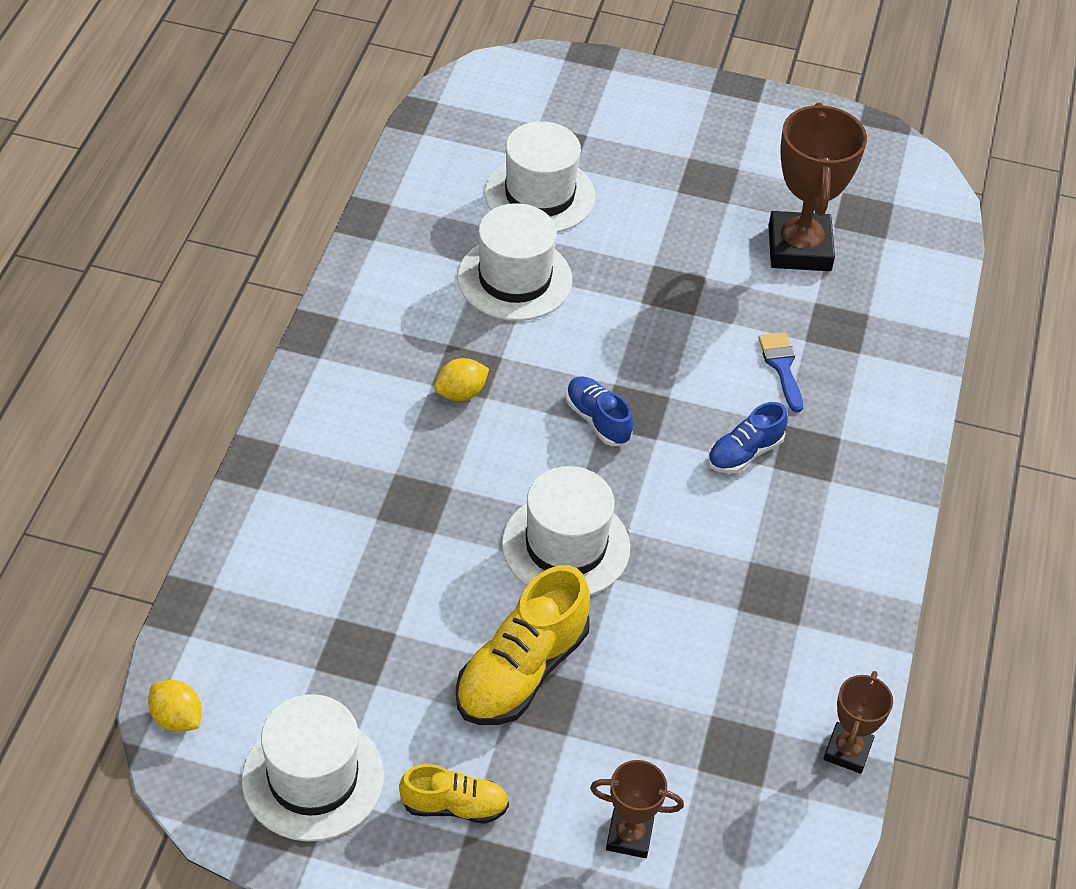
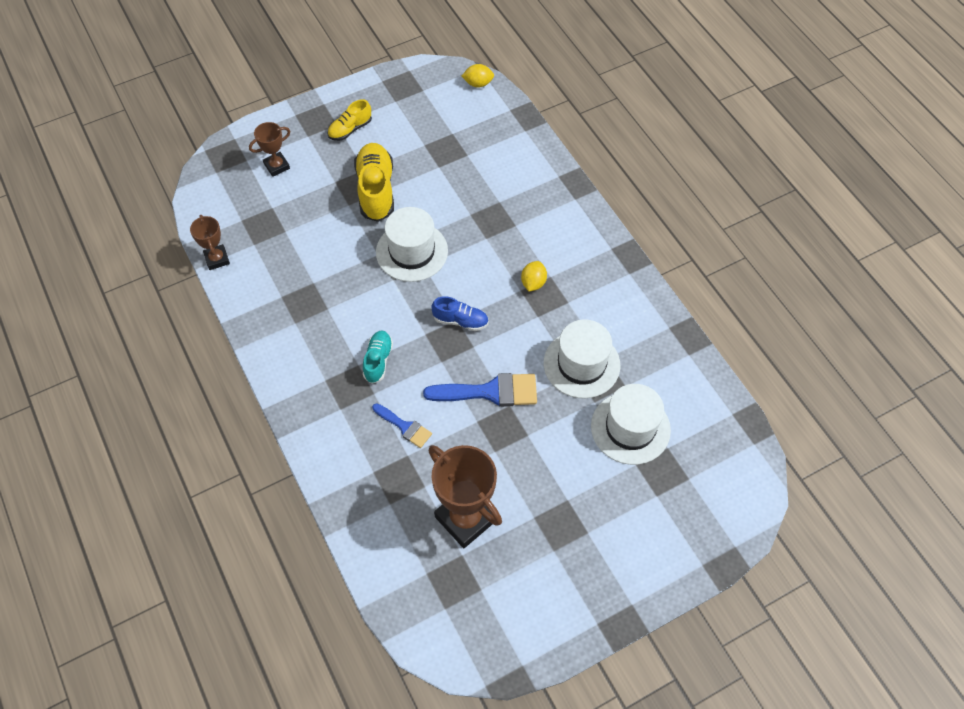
camera: 140 degrees right, 10 degrees up
white hat [242,694,384,841] -> none
blue shoe [708,402,788,474] -> turquoise shoe [363,330,393,384]
none -> blue brush [423,373,537,407]

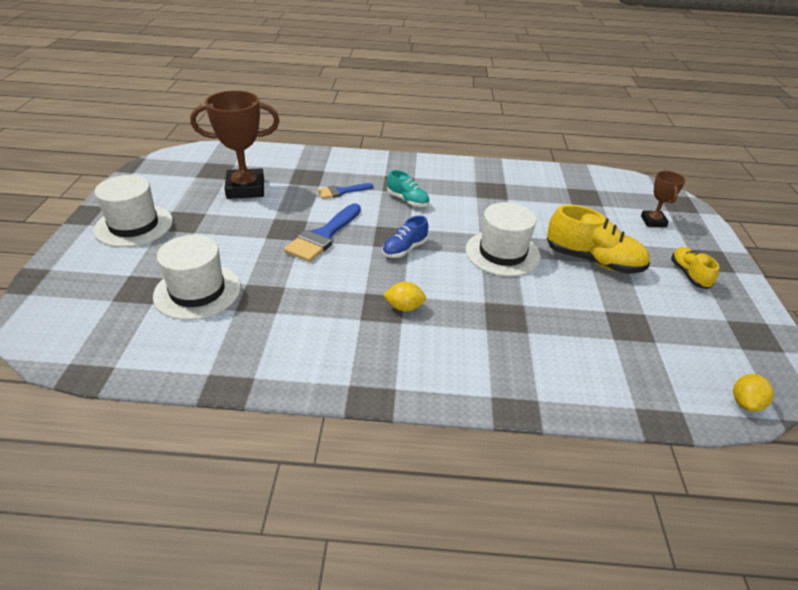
camera: 120 degrees right, 20 degrees down
brown trophy [190,215,230,270] -> none
yellow lemon [521,261,547,292] -> yellow lemon turned 45 degrees counterclockwise [383,282,426,311]
white hat [544,319,620,398] -> white hat moved to [94,175,173,247]

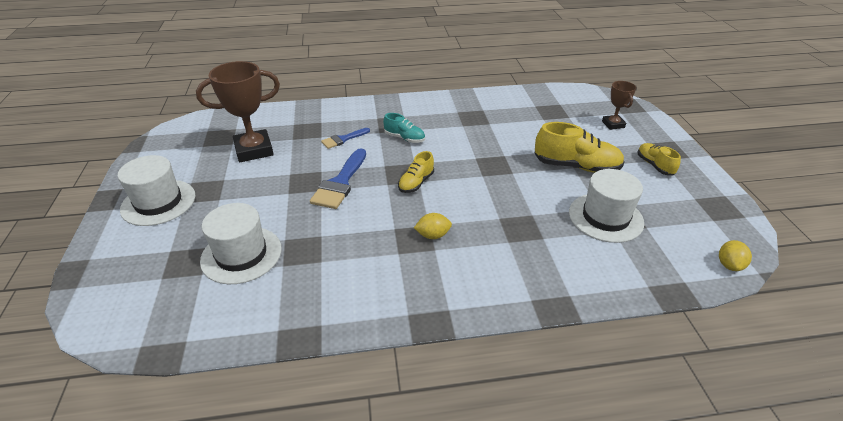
camera: 10 degrees left, 0 degrees up
blue shoe [382,216,428,258] -> yellow shoe [398,151,434,193]
white hat [466,202,541,277] -> white hat moved to [569,169,644,243]

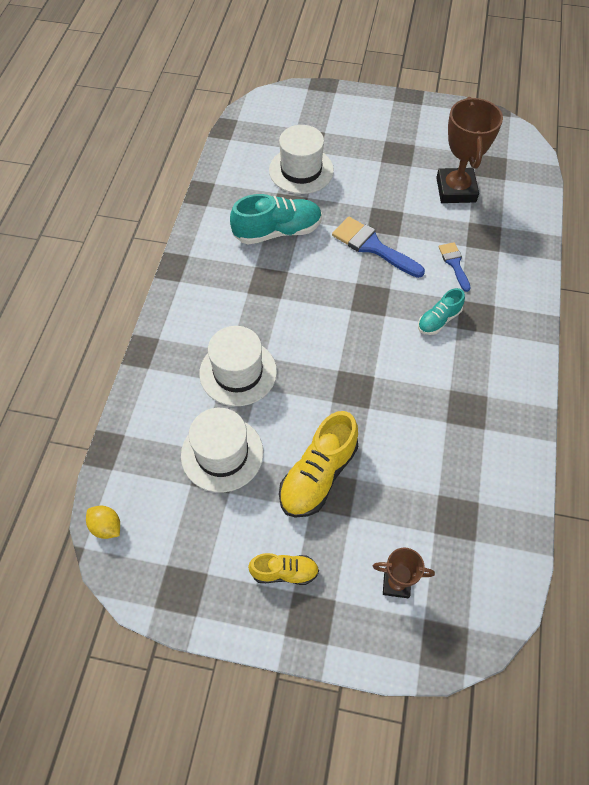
camera: 110 degrees right, 20 degrees up
white hat [118,155,196,226] -> white hat moved to [199,326,277,406]
yellow shoe [398,151,434,193] -> none
yellow lemon [414,213,452,239] -> none
none -> turquoise shoe [230,194,322,245]

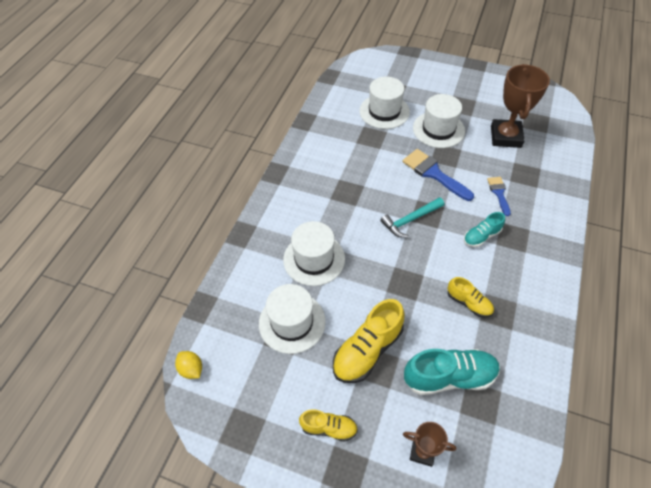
camera: 10 degrees right, 5 degrees down
turquoise shoe [230,194,322,245] -> turquoise shoe moved to [404,349,500,395]
none -> turquoise hammer [381,197,444,238]
none -> white hat [413,94,465,148]
none -> yellow shoe [448,277,494,318]

